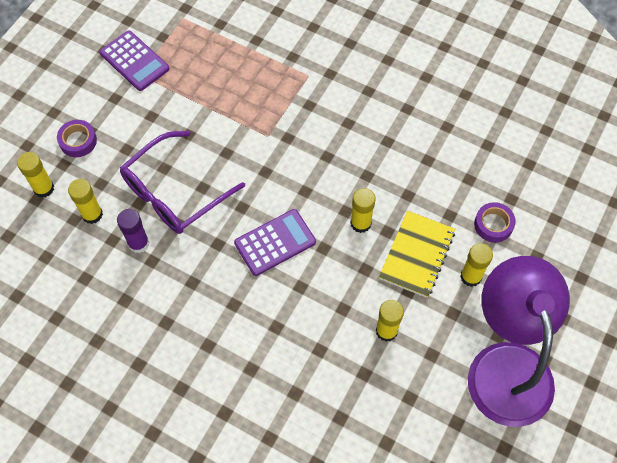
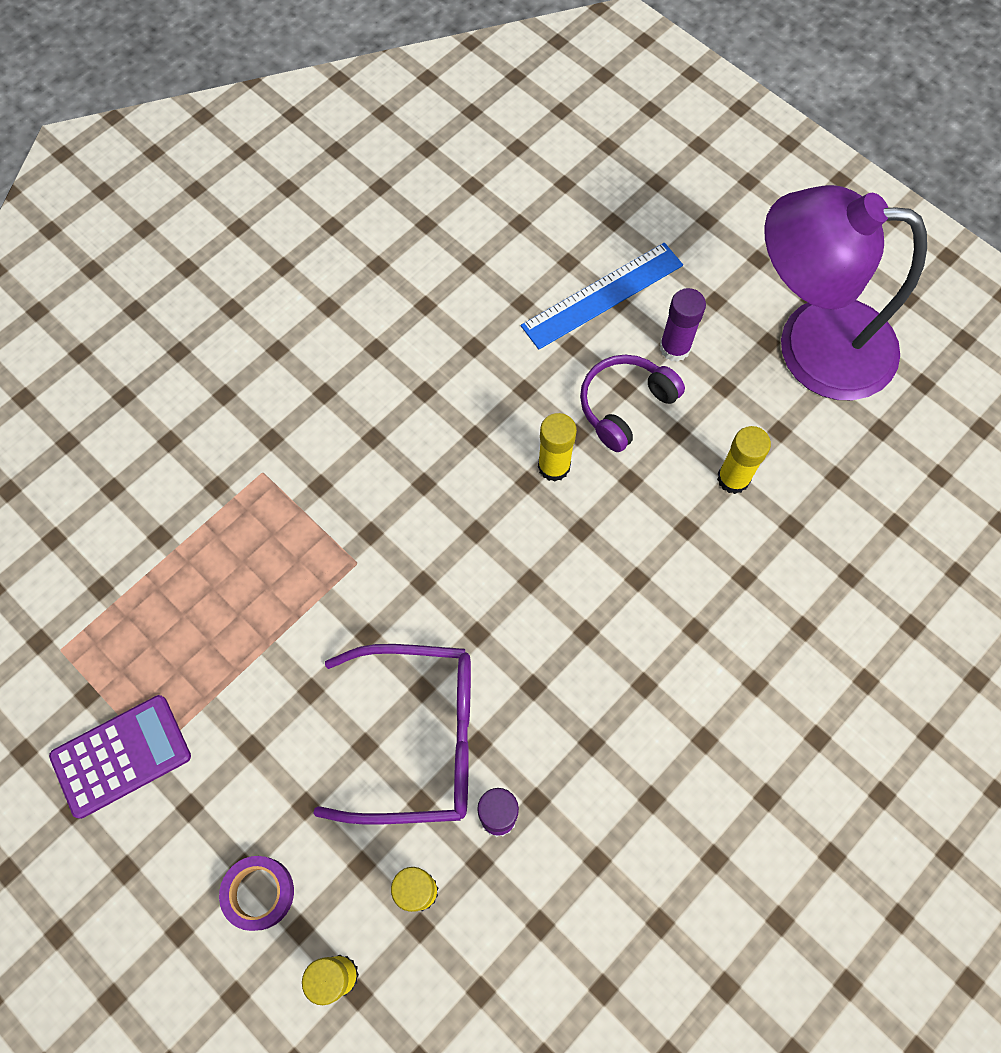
camera: 75 degrees left, 5 degrees up
purple glasses [120,131,245,234] -> purple glasses turned 60 degrees counterclockwise [313,644,471,825]
purple calculator [234,209,316,276] -> none
yellow notebook [379,211,455,298] -> purple headphones [580,355,685,452]
yellow glue stick [460,243,493,287] -> purple glue stick [660,288,706,362]
purple tape [474,202,516,243] -> blue ruler [521,243,683,349]

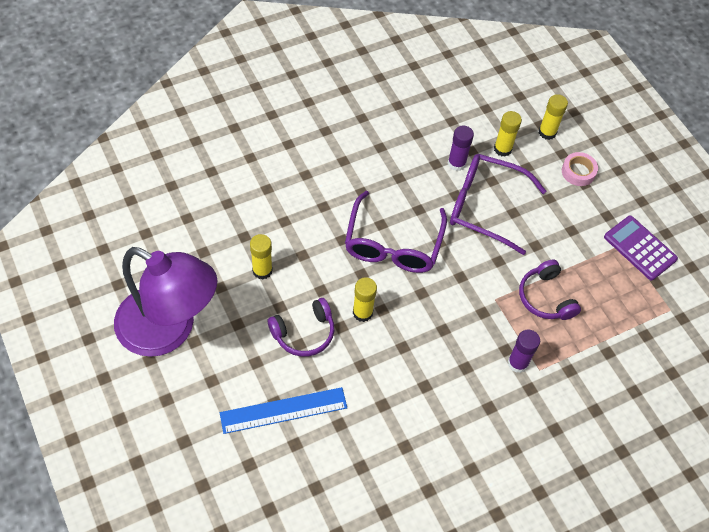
camera: 165 degrees left, 10 degrees down
purple calculator [49,695,191,819] -> purple calculator turned 60 degrees clockwise [604,216,678,280]
purple tape [219,856,294,931] -> pink tape [562,152,598,186]
purple glue stick [660,288,706,362] -> purple glue stick moved to [508,330,540,373]
none -> purple glasses [345,191,447,273]
none -> purple headphones [519,259,581,320]

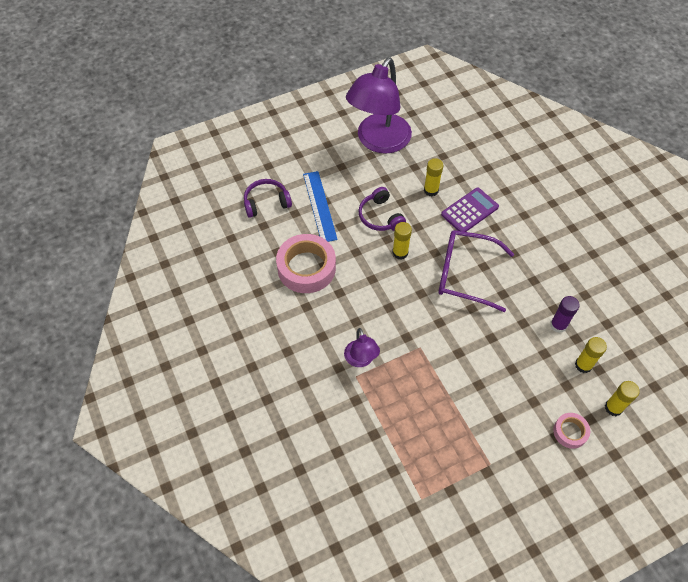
camera: 95 degrees right, 0 degrees up
purple glasses [450,154,546,255] -> none
purple glue stick [508,330,540,373] -> purple lamp [344,328,380,367]
purple headphones [519,259,581,320] -> purple headphones moved to [244,179,292,218]
purple calculator [604,216,678,280] -> purple calculator moved to [441,188,499,232]
none -> pink tape [276,234,336,293]

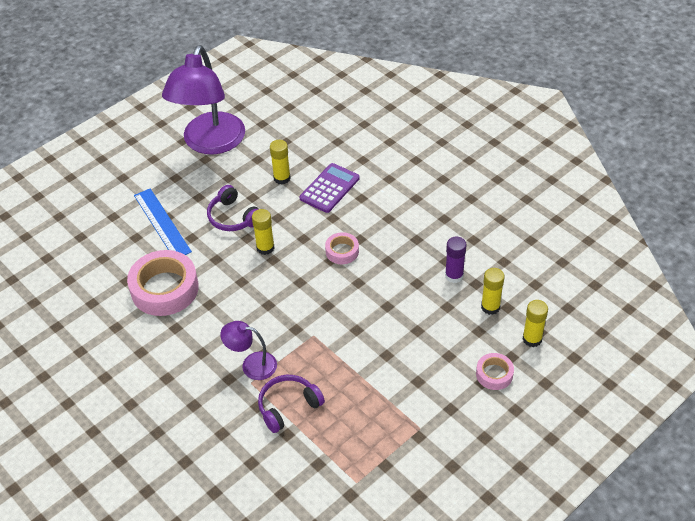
camera: 15 degrees left, 10 degrees down
purple headphones [244,179,292,218] -> purple headphones moved to [258,375,325,433]
purple lamp [344,328,380,367] -> purple lamp turned 135 degrees clockwise [220,321,277,380]
purple glasses [438,230,514,312] -> pink tape [325,232,359,264]

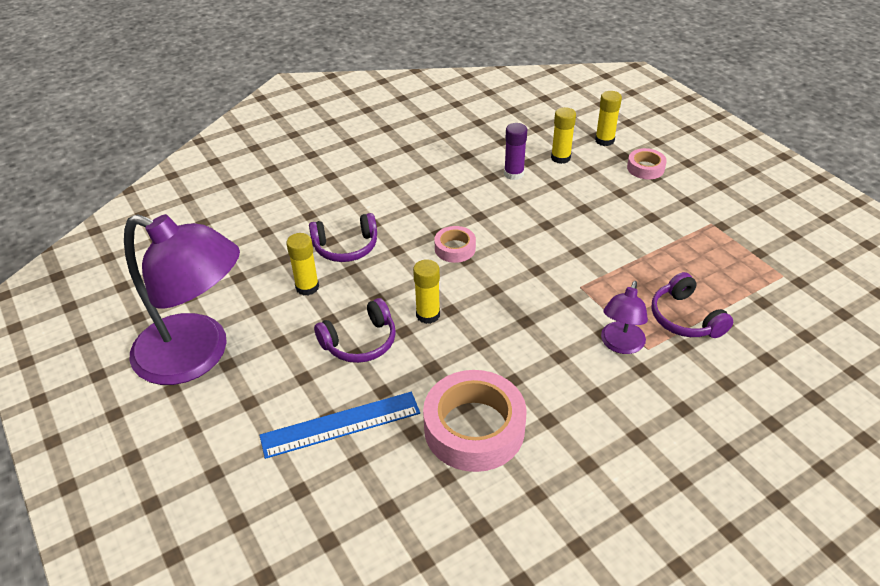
camera: 80 degrees left, 5 degrees down
purple calculator [300,163,360,213] -> purple headphones [309,213,377,262]

